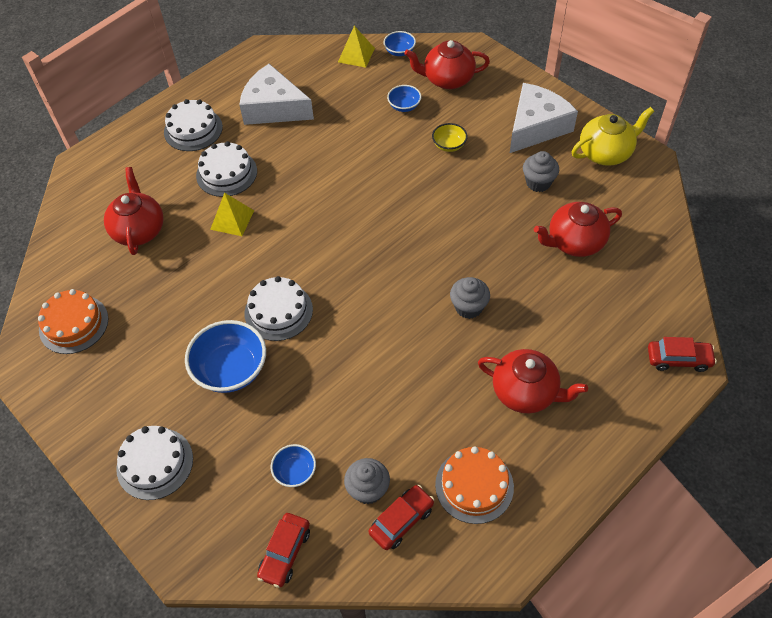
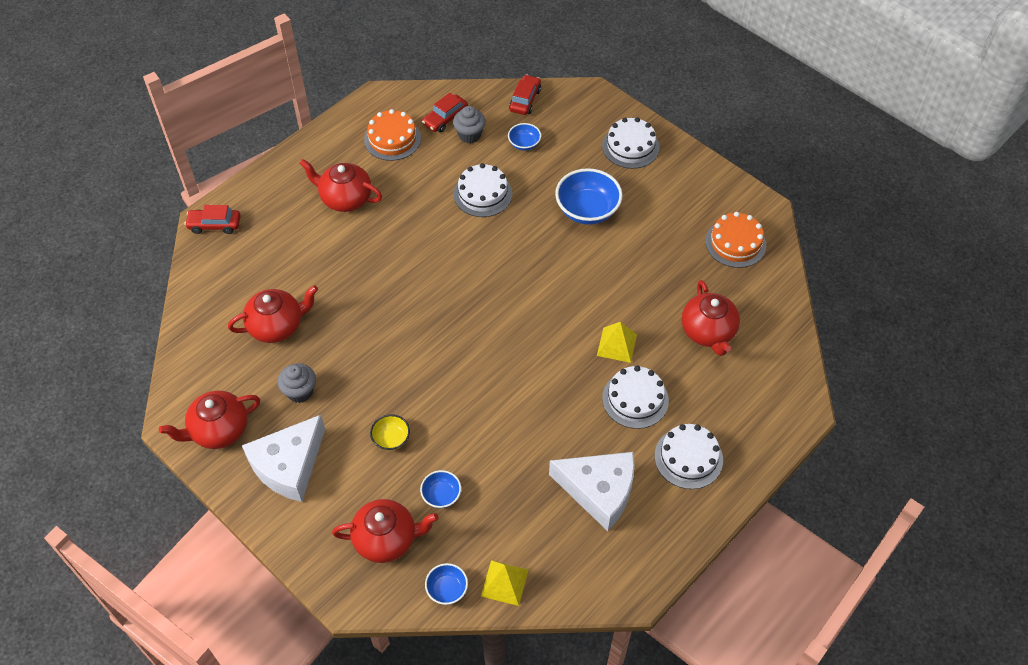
camera: 175 degrees right, 0 degrees up
white cake [244,276,313,341] -> white cake moved to [454,163,512,217]
grey cupcake [450,277,490,319] -> none
yellow teapot [572,107,654,166] -> red teapot [159,391,260,449]

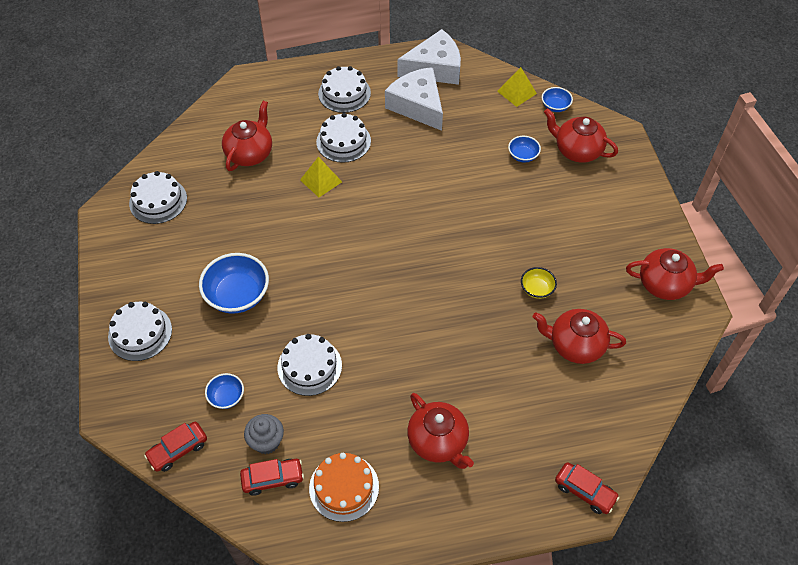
camera: 145 degrees left, 0 degrees up
white cheese [242,415,325,502] -> white cheese moved to [397,29,461,85]
grey cupcake [278,363,316,403] -> none
yellow bowl [370,414,410,451] -> yellow bowl moved to [521,267,557,299]
orange cake [705,212,766,268] -> white cake [129,171,187,224]

